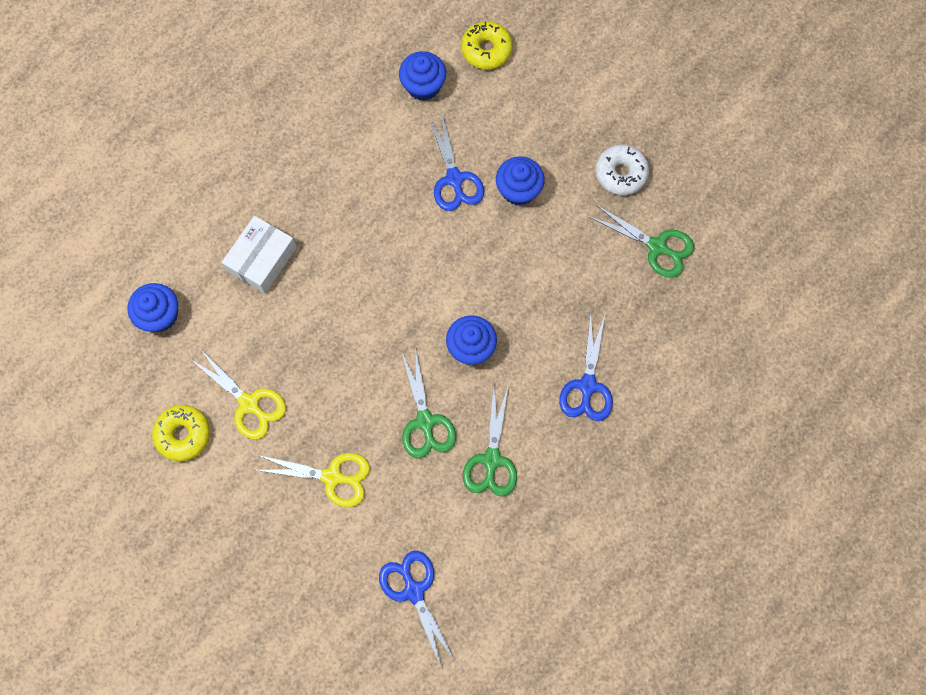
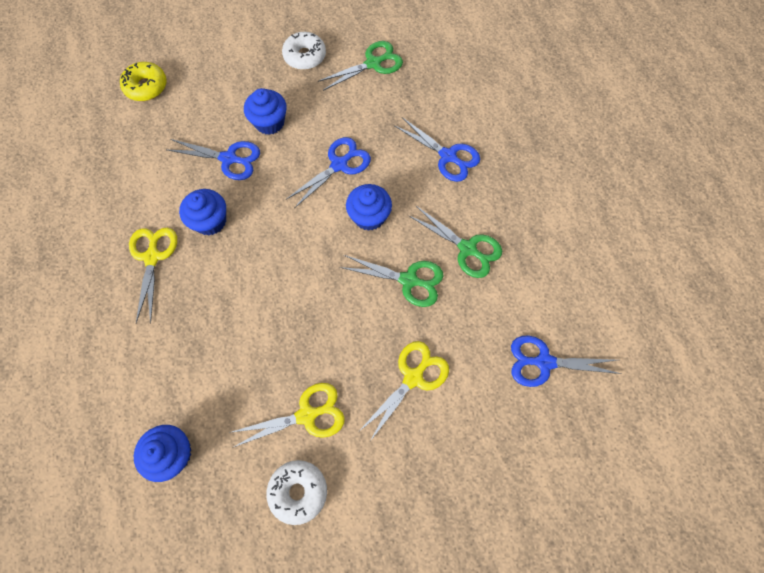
camera: 60 degrees left, 5 degrees down
yellow donut [152,405,210,461] -> white donut [267,460,327,525]
white box [222,216,297,293] -> none
blue cupcake [399,51,446,101] -> blue cupcake moved to [179,189,226,235]
none -> yellow scissors [129,228,177,323]
none -> blue scissors [287,137,371,208]

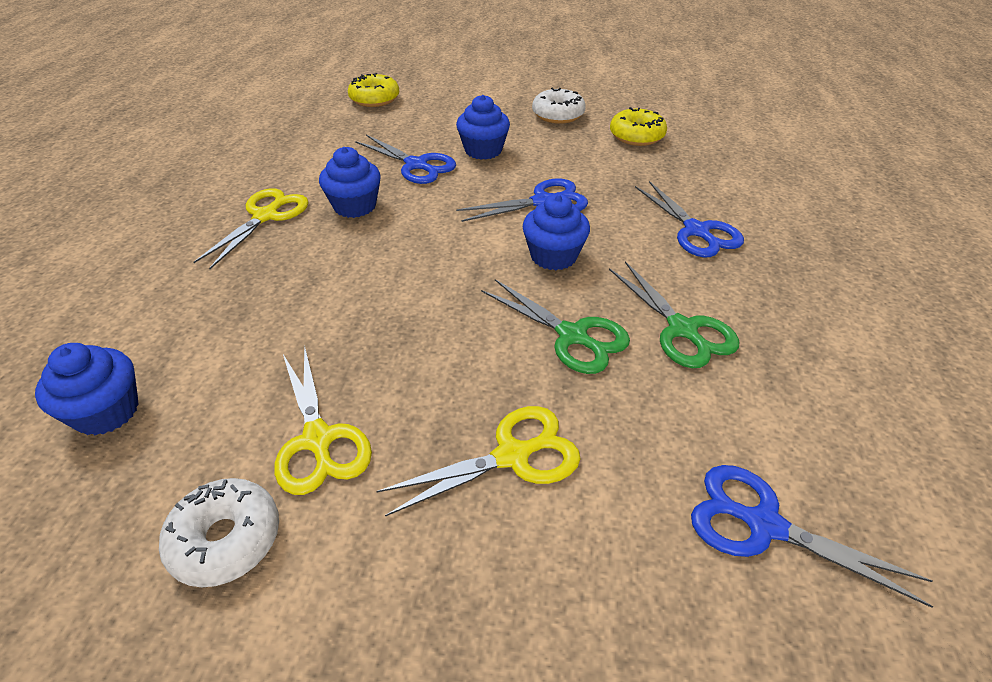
camera: 25 degrees right, 25 degrees down
yellow scissors [229,383,345,448] -> yellow scissors turned 60 degrees clockwise [274,345,372,495]
green scissors [318,41,403,91] -> yellow donut [610,107,667,146]

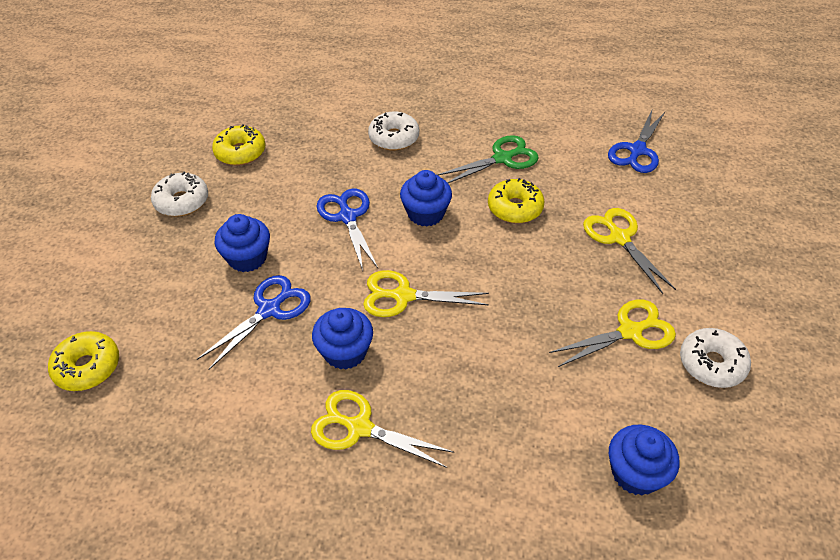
camera: 90 degrees left, 5 degrees up
green scissors [481,279,630,374] -> yellow donut [488,178,545,223]
blue scissors [635,181,744,258] -> white donut [368,111,419,151]
none -> yellow scissors [363,270,489,317]

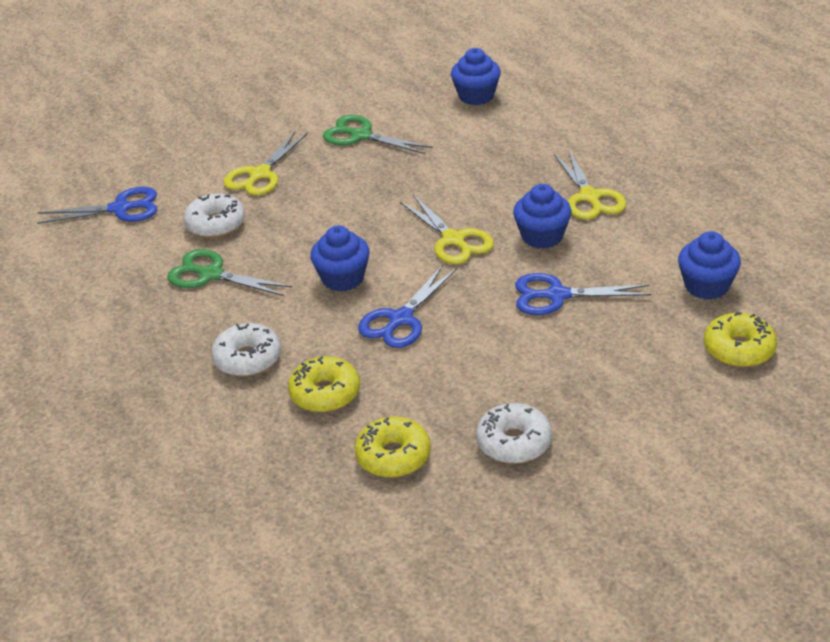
camera: 125 degrees left, 10 degrees down
blue cupcake [214,214,270,272] -> blue cupcake moved to [678,231,741,300]
yellow donut [488,178,545,223] -> yellow donut moved to [288,356,360,413]
yellow scissors [549,300,676,367] -> green scissors [323,115,433,154]
white donut [680,328,751,388] -> white donut moved to [184,193,245,238]

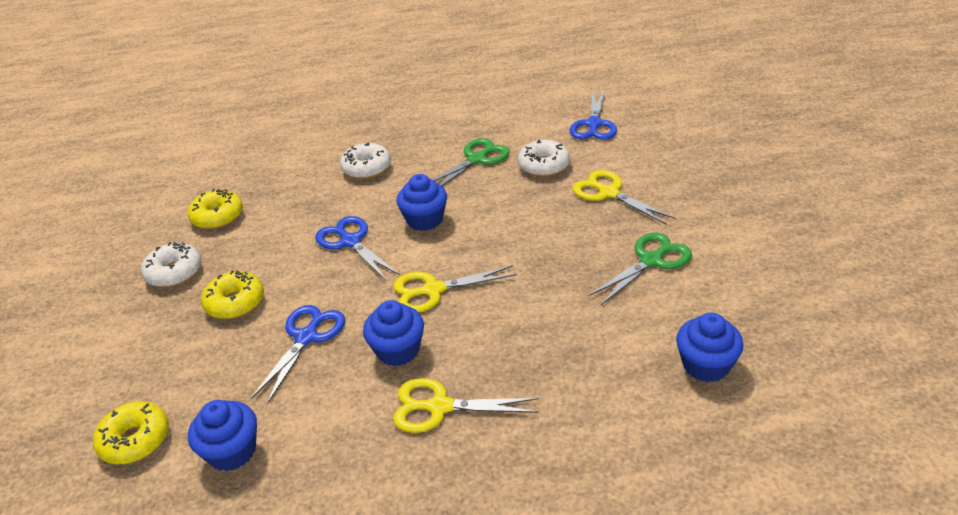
camera: 110 degrees right, 0 degrees up
yellow donut [288,356,360,413] -> yellow donut moved to [201,270,264,319]

